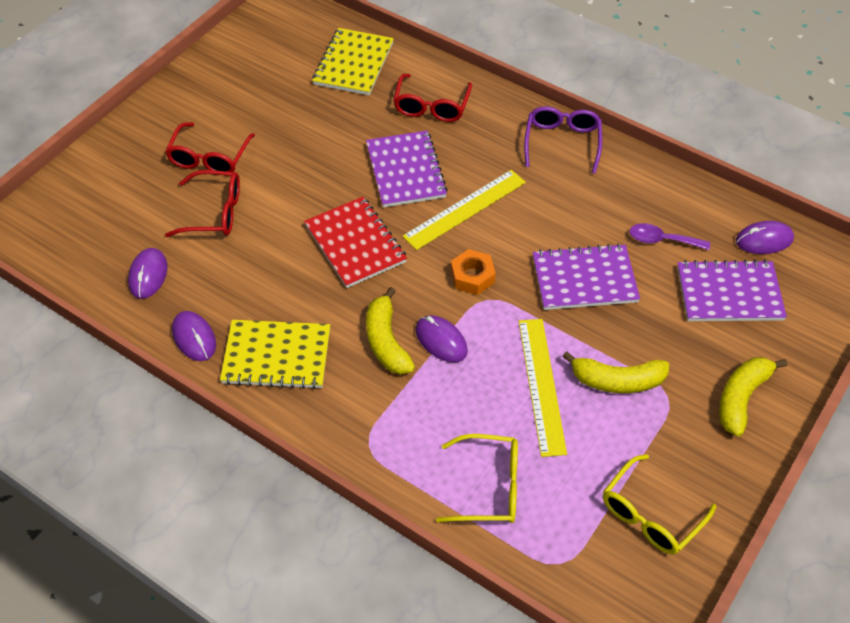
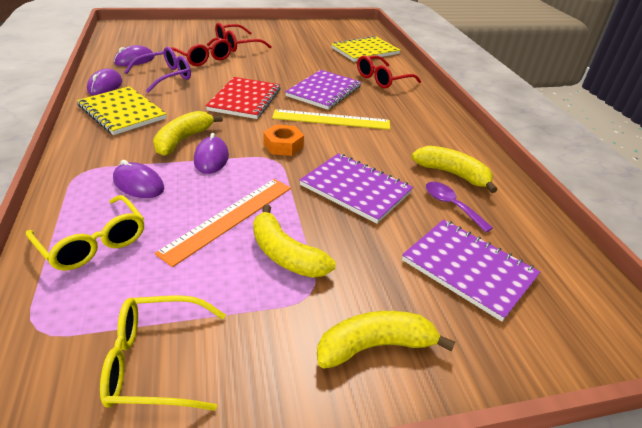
camera: 40 degrees right, 15 degrees down
yellow ruler [518,319,567,457] -> orange ruler [155,179,291,267]
purple glasses [524,106,602,173] -> purple glasses moved to [124,47,191,93]
purple mouse [736,221,794,254] -> purple mouse moved to [113,160,164,198]
none -> yellow banana [411,146,497,193]

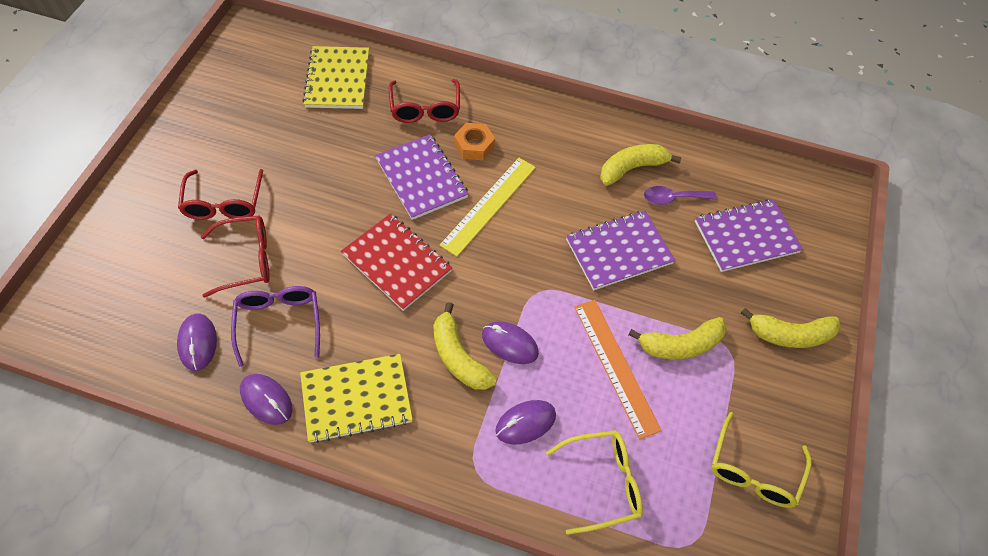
camera: 60 degrees left, 20 degrees up
orange nut [263,124,304,156] -> orange nut moved to [454,123,495,160]
yellow banana [317,311,455,368] -> yellow banana turned 105 degrees counterclockwise [741,308,841,348]

